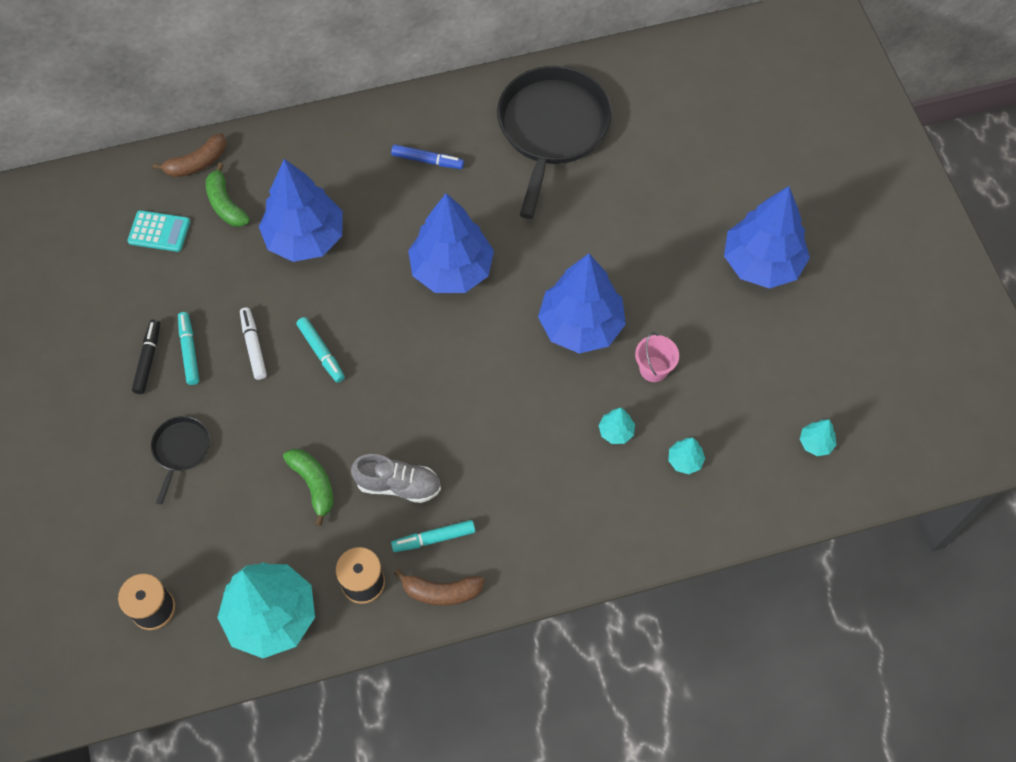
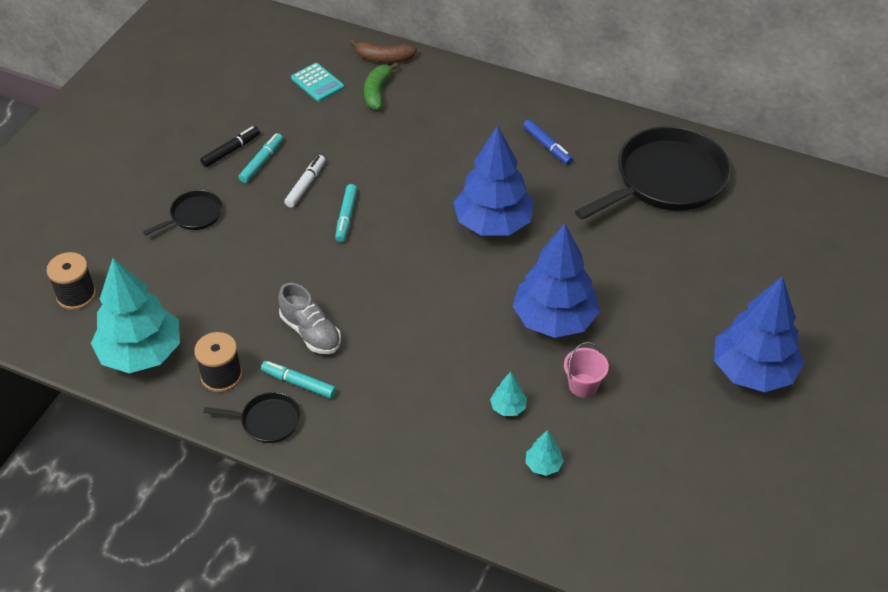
camera: 40 degrees right, 15 degrees down
blue tree [259,159,343,262] -> none
green banana [283,449,334,526] -> none
brown banana [394,569,485,606] -> black pan [204,392,301,443]
turquoise tree [800,420,837,456] -> none

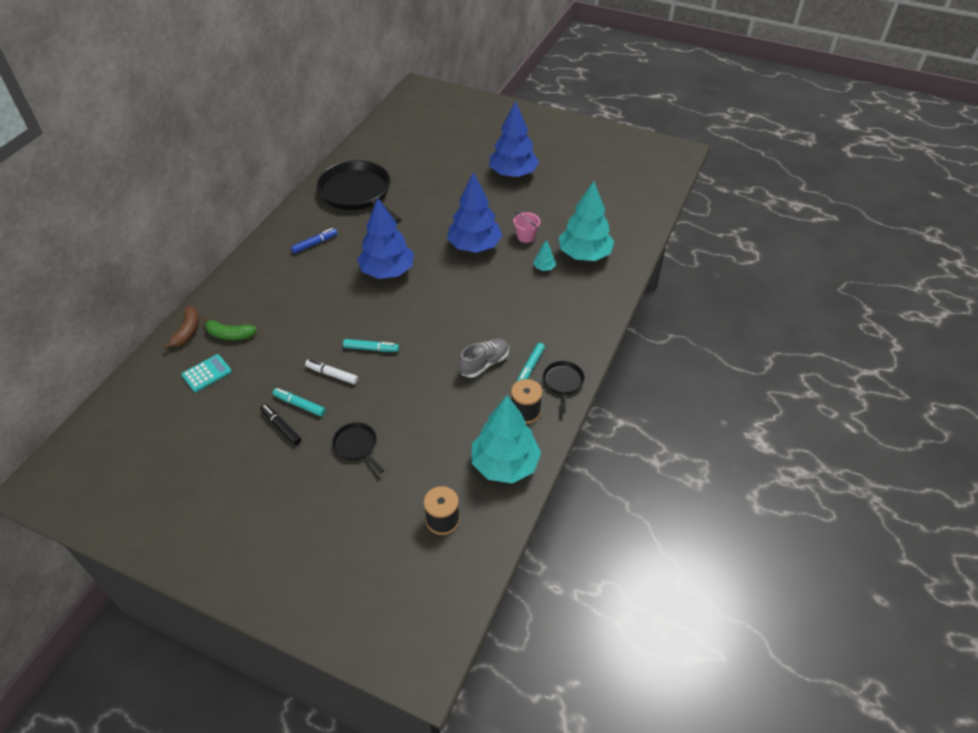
camera: 90 degrees left, 0 degrees up
turquoise tree [525,430,564,476] -> turquoise tree [559,181,614,261], size x2.46

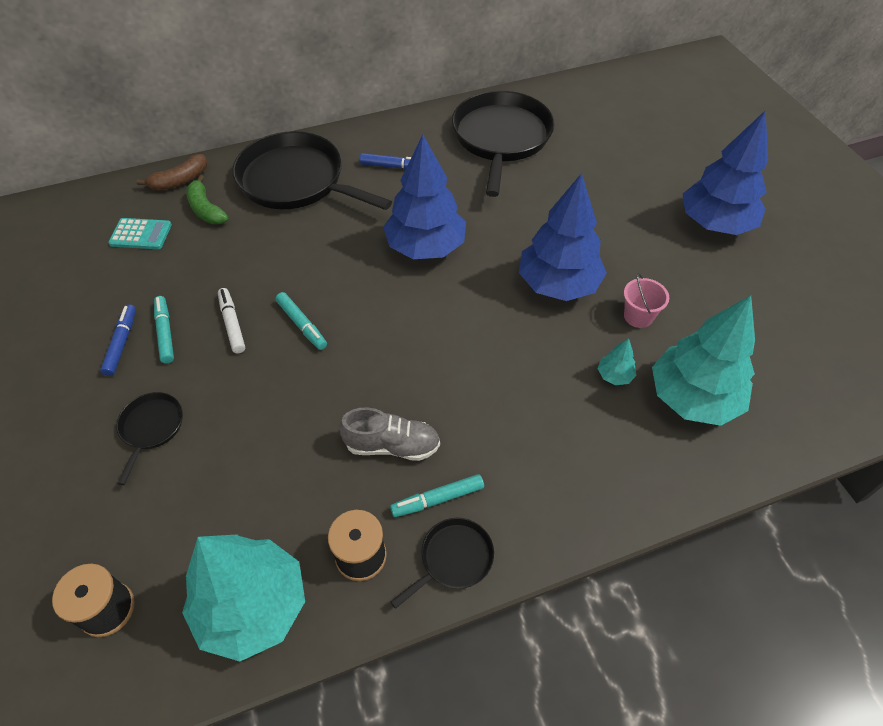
camera: 45 degrees right, 5 degrees up
black marker [260,404,301,445] -> blue marker [100,304,136,376]
none -> black pan [232,131,392,210]

